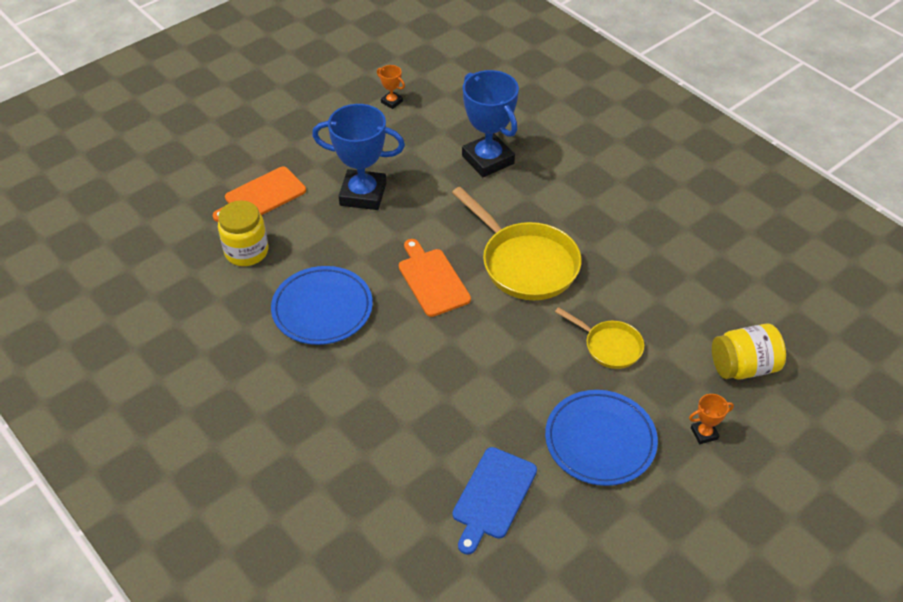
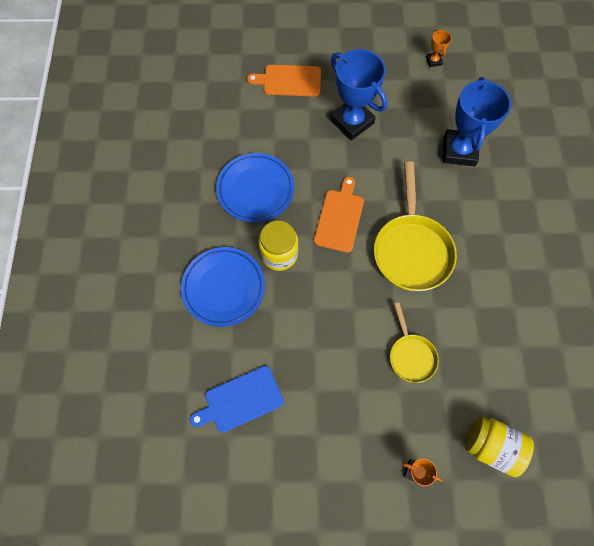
camera: 40 degrees right, 20 degrees up
yellow jar [218,201,268,266] -> yellow jar moved to [258,221,298,271]
blue plate [545,390,658,486] -> blue plate moved to [181,247,265,327]

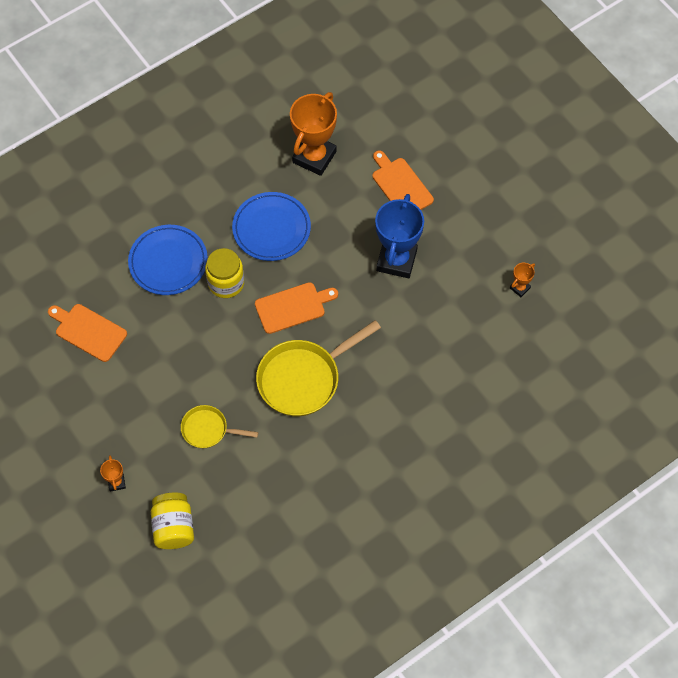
camera: 55 degrees right, 5 degrees down
blue cutting board [190,366,284,432] -> orange cutting board [48,304,127,362]
yellow pan [390,302,439,383] -> yellow pan turned 60 degrees clockwise [181,405,258,448]
blue trophy [443,77,511,166] -> none
none -> orange trophy [290,92,337,176]

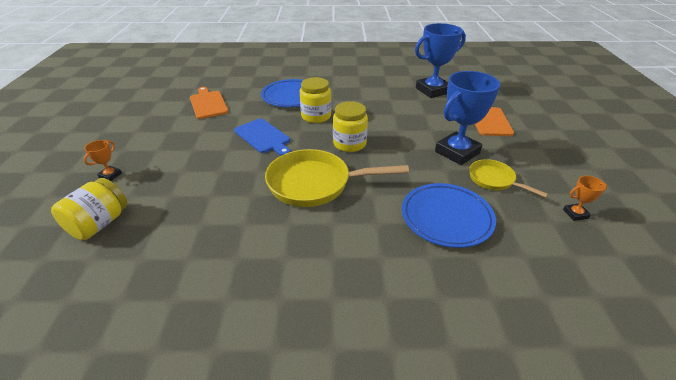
camera: 35 degrees right, 25 degrees down
yellow pan [181,405,258,448] -> yellow pan moved to [469,159,548,198]
blue plate [232,192,311,261] -> blue plate moved to [402,183,496,248]
orange cutting board [255,282,338,334] -> yellow jar [333,101,368,152]
orange trophy [290,92,337,176] -> blue trophy [415,23,466,98]
none -> blue cutting board [234,118,290,156]

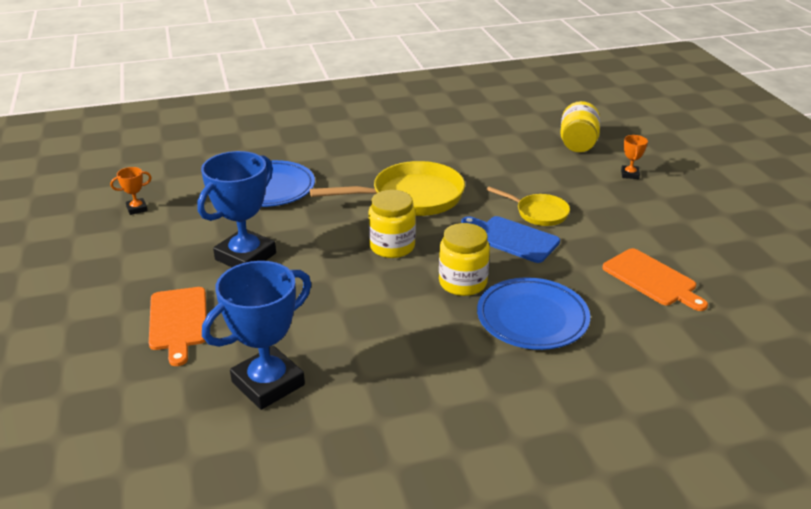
camera: 165 degrees right, 5 degrees down
yellow pan [469,159,548,198] -> yellow pan moved to [486,186,570,226]

